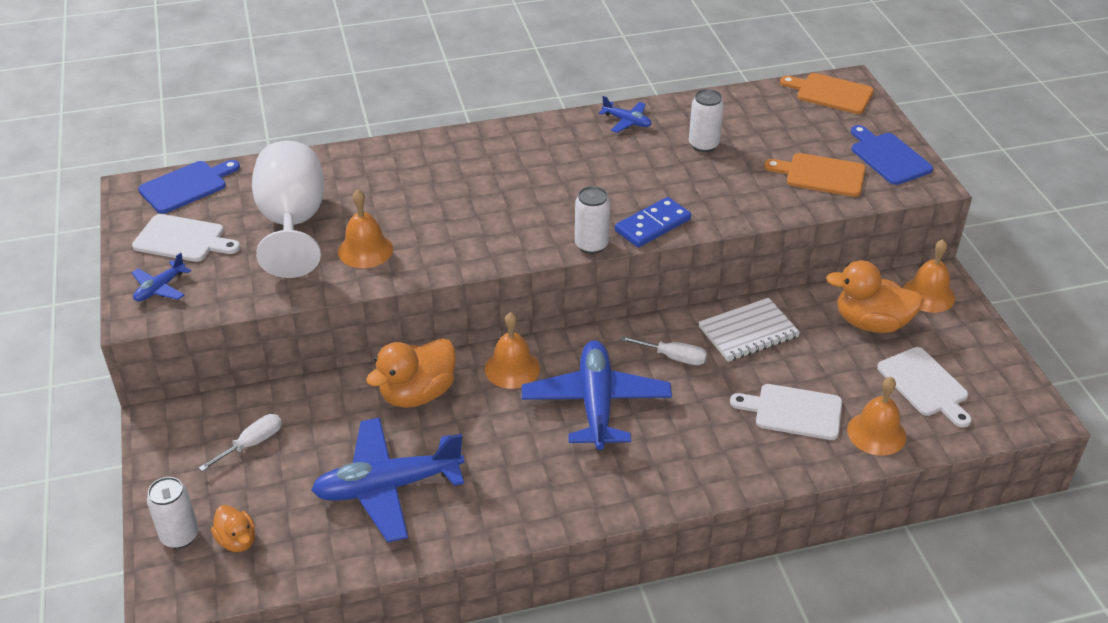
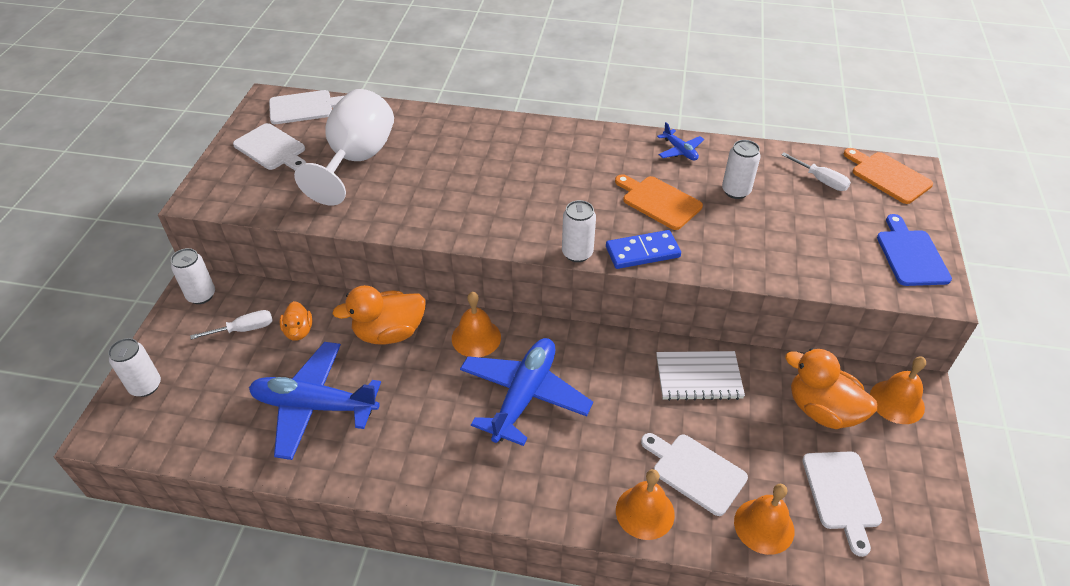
camera: 25 degrees right, 5 degrees up
blue plane [132,252,191,301] -> none
blue cutting board [138,160,240,214] -> white cutting board [269,90,344,124]
orange duck [211,505,255,552] -> orange duck moved to [279,301,312,341]
orange bell [338,189,393,268] -> orange bell moved to [616,469,675,540]
white screwdriver [620,336,707,365] -> white screwdriver moved to [781,153,851,191]
orange cutting board [764,153,866,197] -> orange cutting board moved to [615,174,703,230]
none -> white can [171,248,215,304]

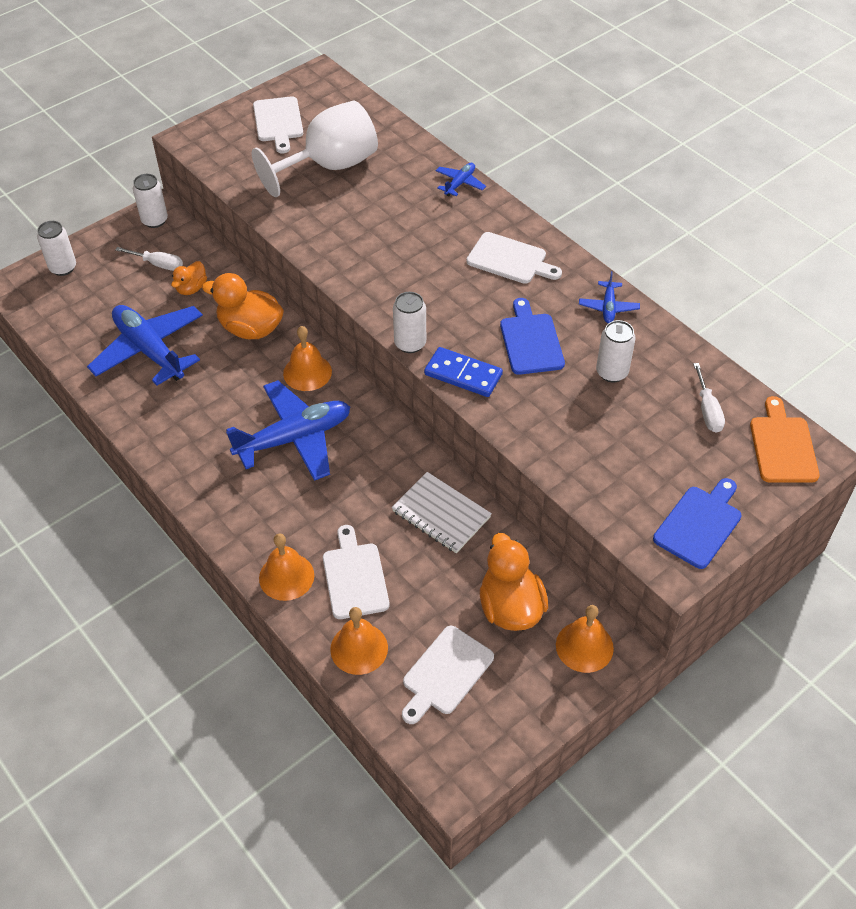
camera: 40 degrees right, 5 degrees up
white cutting board [269,90,344,124] -> white cutting board moved to [466,232,562,284]
orange cutting board [615,174,703,230] -> blue cutting board [500,298,565,375]
none -> blue plane [436,163,486,196]

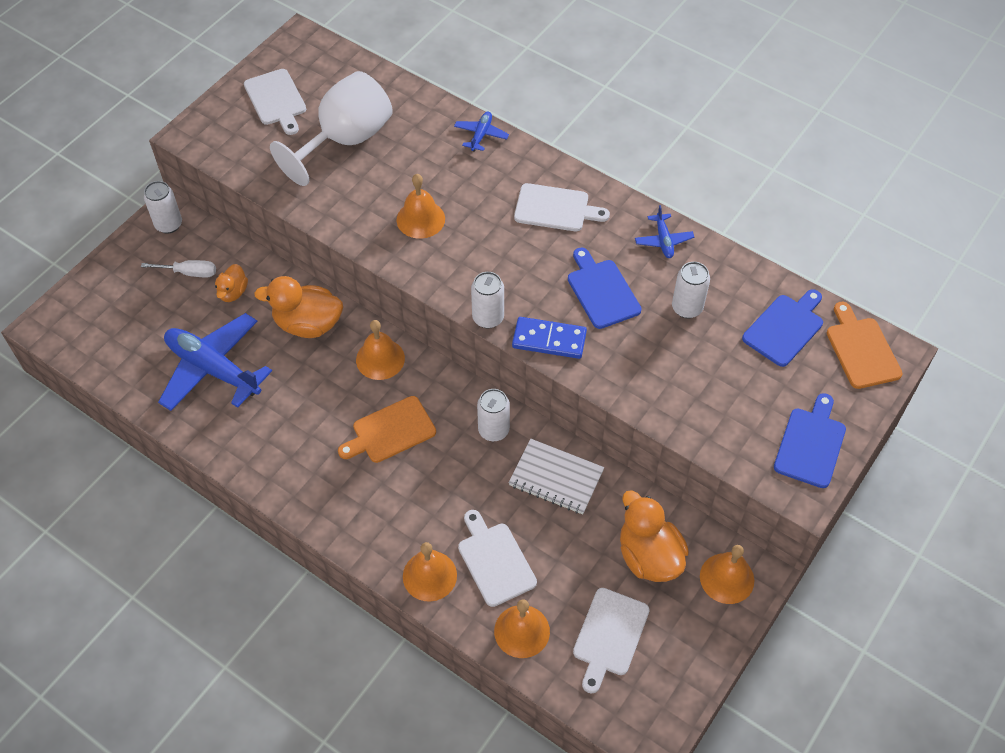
camera: 15 degrees left, 5 degrees up
white can [37,221,76,276] -> white can moved to [477,389,510,441]
blue plane [226,380,350,481] -> orange cutting board [338,396,436,463]
white screwdriver [693,363,725,433] -> blue cutting board [742,289,823,367]
none -> orange bell [397,174,445,239]

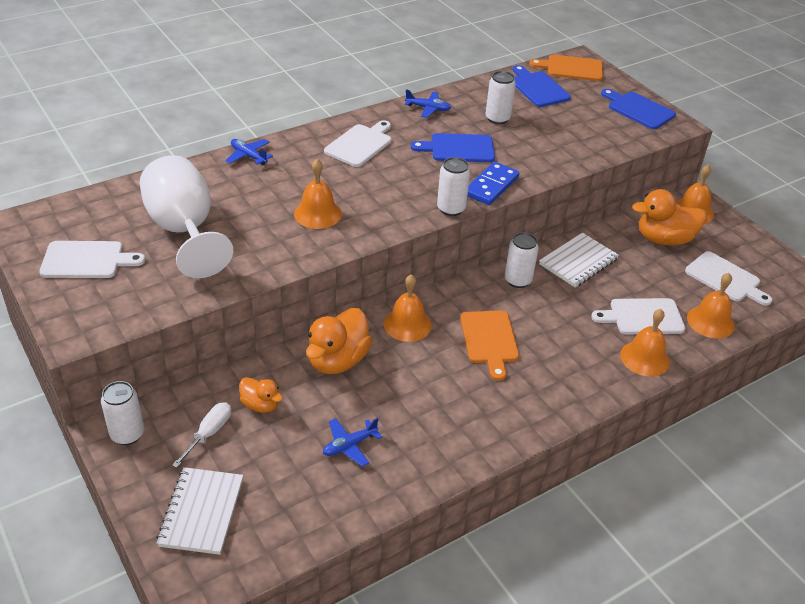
camera: 70 degrees left, 15 degrees down
blue plane [158,313,272,411] -> blue plane [323,418,382,467], size x0.46
none -> white notebook [156,467,243,555]

